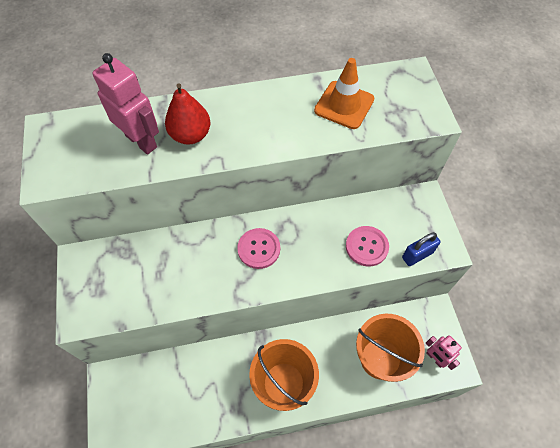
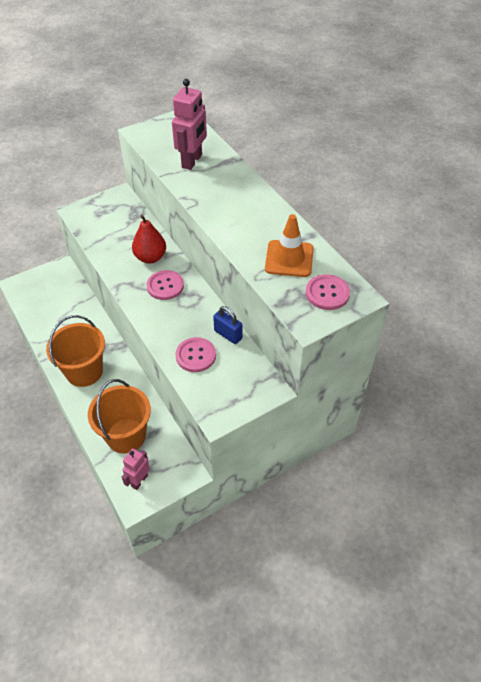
camera: 70 degrees right, 10 degrees down
red pear [165,83,211,145] -> red pear moved to [132,215,166,264]
blue padlock [402,232,441,266] -> blue padlock moved to [213,306,243,344]
none -> pink button [306,274,350,310]

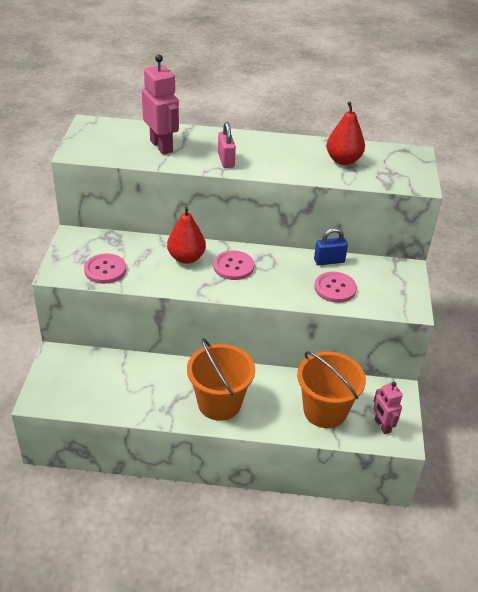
camera: 55 degrees left, 10 degrees down
orange traffic cone [265,214,314,277] -> red pear [326,102,365,165]
pink button [306,274,350,310] -> pink button moved to [84,253,126,284]
none -> pink padlock [218,122,236,168]

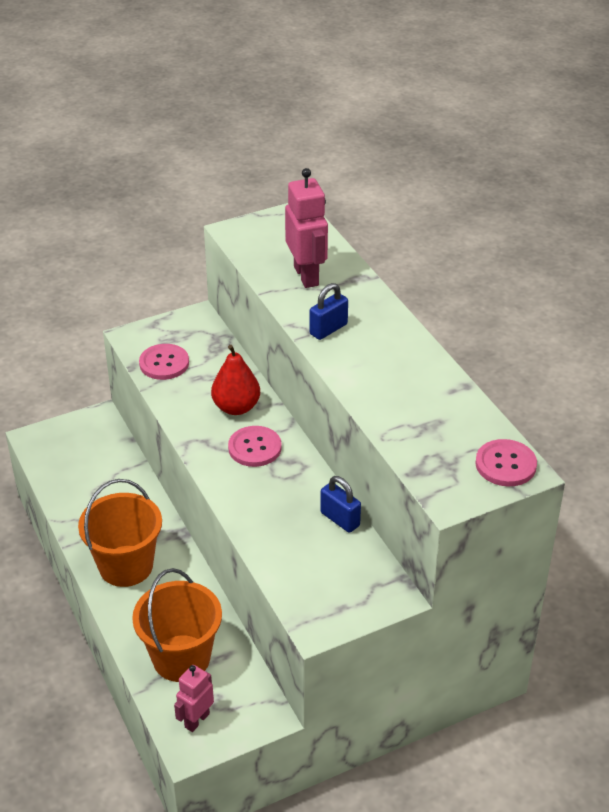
camera: 60 degrees right, 0 degrees up
pink robot [142,55,179,155] -> pink robot turned 45 degrees counterclockwise [285,168,328,288]
pink padlock [218,122,236,168] -> blue padlock [309,283,348,340]
pink button [315,272,357,303] -> pink button moved to [475,439,537,486]
red pear [326,102,365,165] -> none

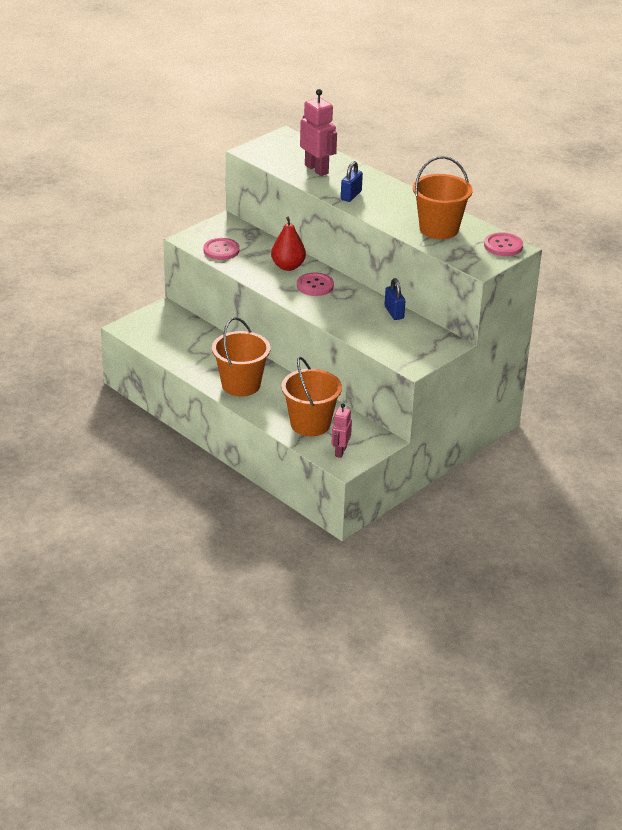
camera: 20 degrees left, 5 degrees down
blue padlock [320,476,361,533] -> blue padlock turned 45 degrees clockwise [385,278,405,320]
none -> orange bucket [413,156,473,239]

